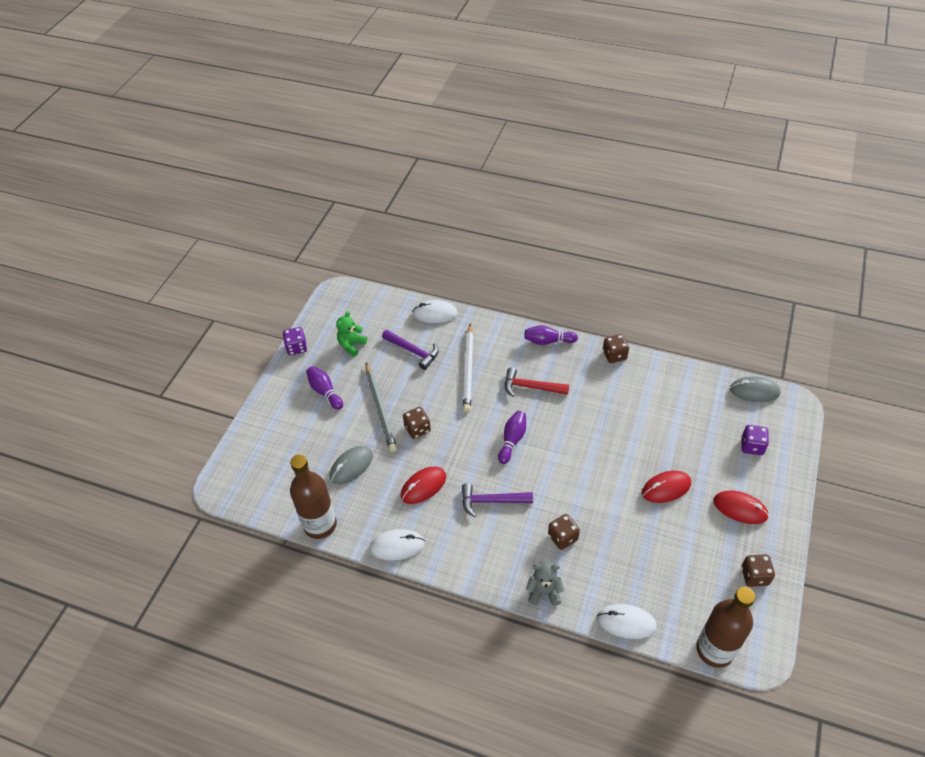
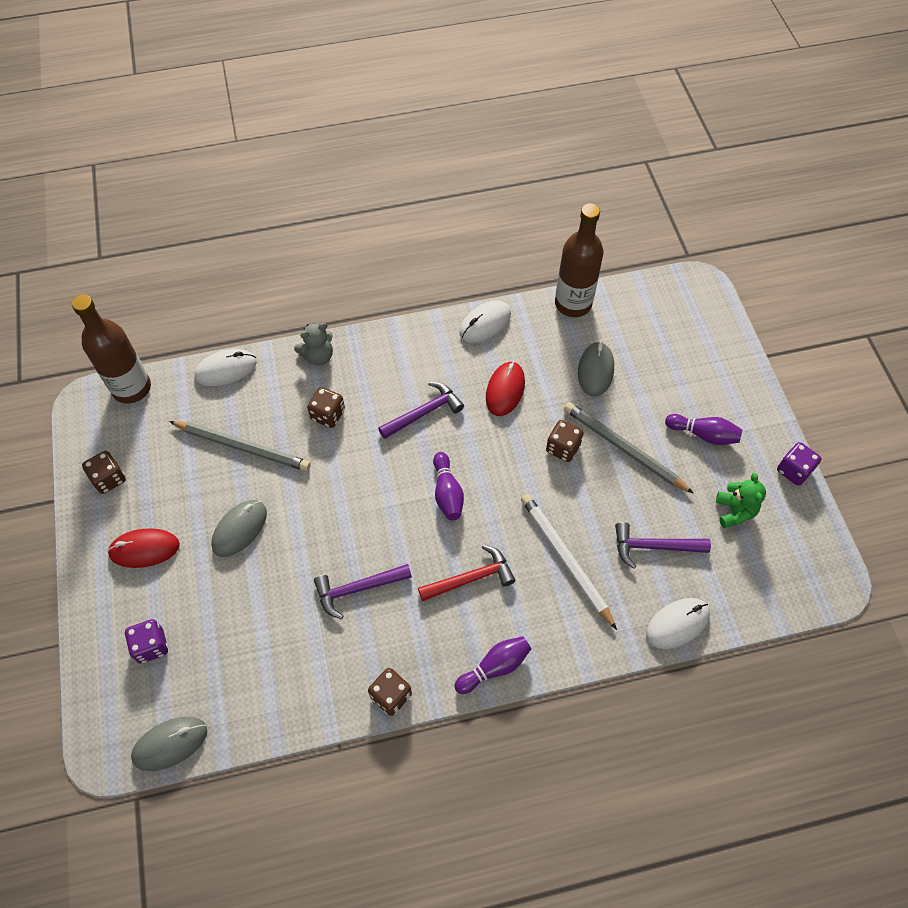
camera: 145 degrees right, 10 degrees up
red mouse [642,471,691,503] -> grey mouse [211,500,267,557]
none -> grey pencil [169,421,311,471]
none -> purple hammer [314,564,412,619]

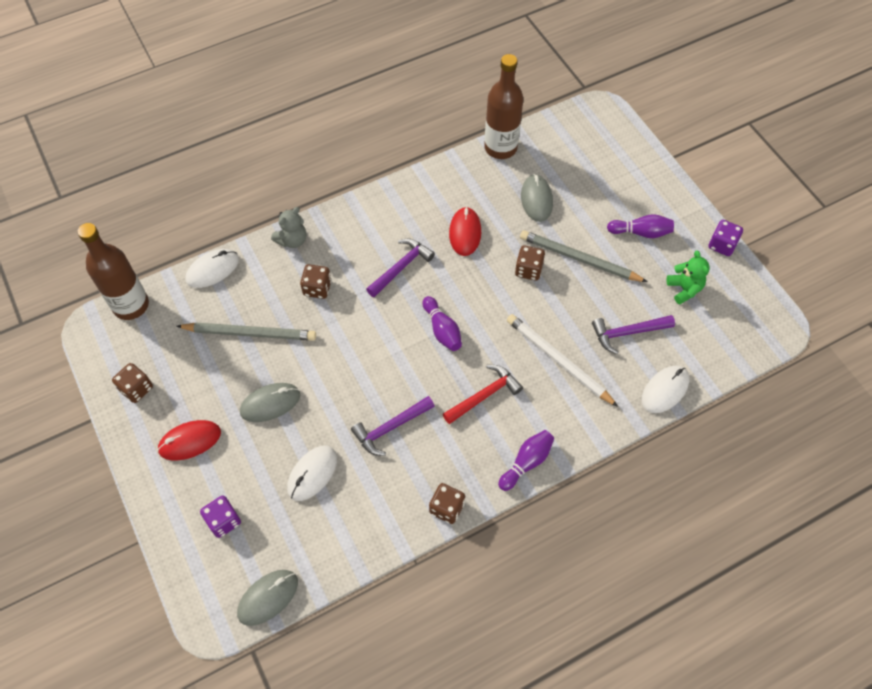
camera: 15 degrees left, 0 degrees up
grey mouse [211,500,267,557] -> grey mouse turned 45 degrees clockwise [240,383,300,422]
white mouse [459,300,511,343] -> white mouse moved to [287,446,337,501]

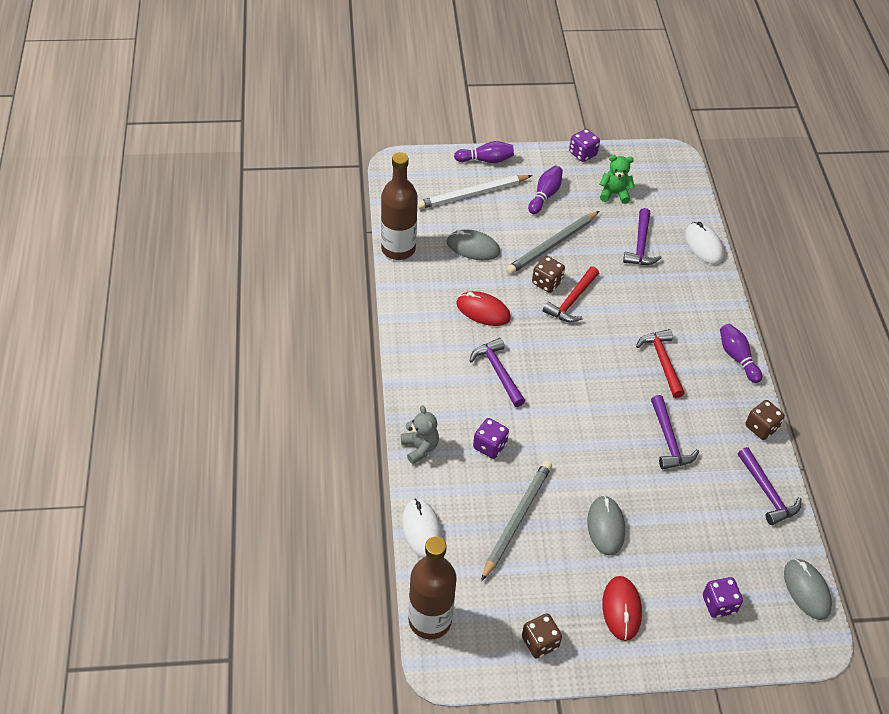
camera: 70 degrees left, 10 degrees down
white mouse [287,446,337,501] -> none
brown dice [300,264,331,299] -> purple dice [473,418,509,459]
purple bowling pin [422,296,462,351] -> purple bowling pin moved to [454,141,514,163]
white pencil [507,314,618,407] -> white pencil moved to [417,175,532,209]
none -> red hammer [543,267,599,322]
none -> purple hammer [738,447,801,525]

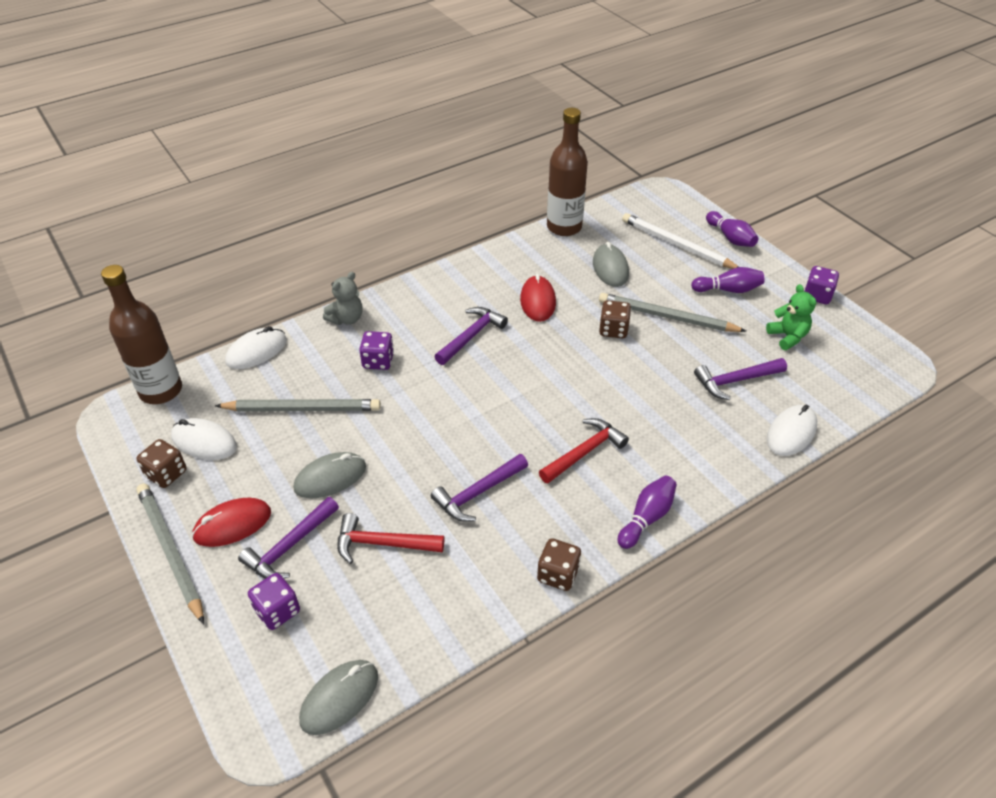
camera: 65 degrees right, 5 degrees down
red hammer [543,267,599,322] -> red hammer moved to [337,513,444,564]
purple hammer [738,447,801,525] -> purple hammer moved to [238,497,339,579]
none -> grey pencil [137,483,204,624]
none -> white mouse [171,418,237,460]

